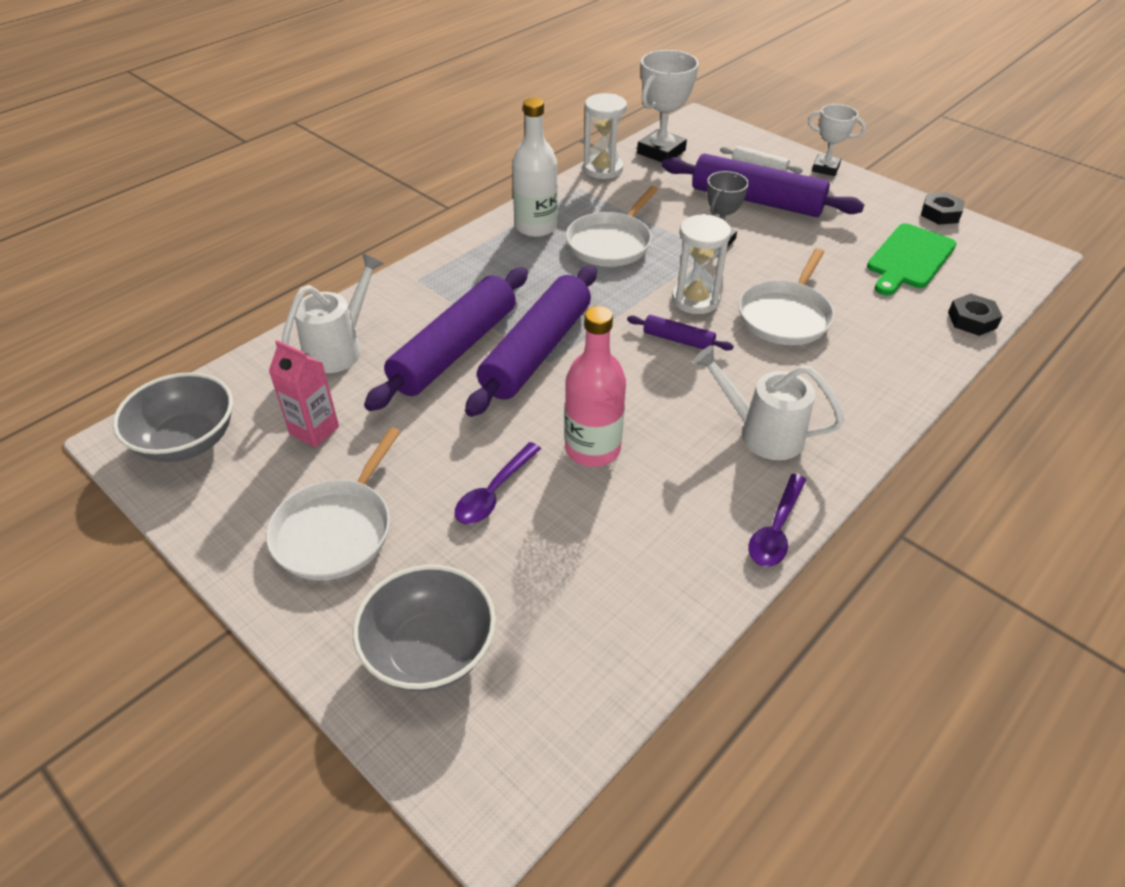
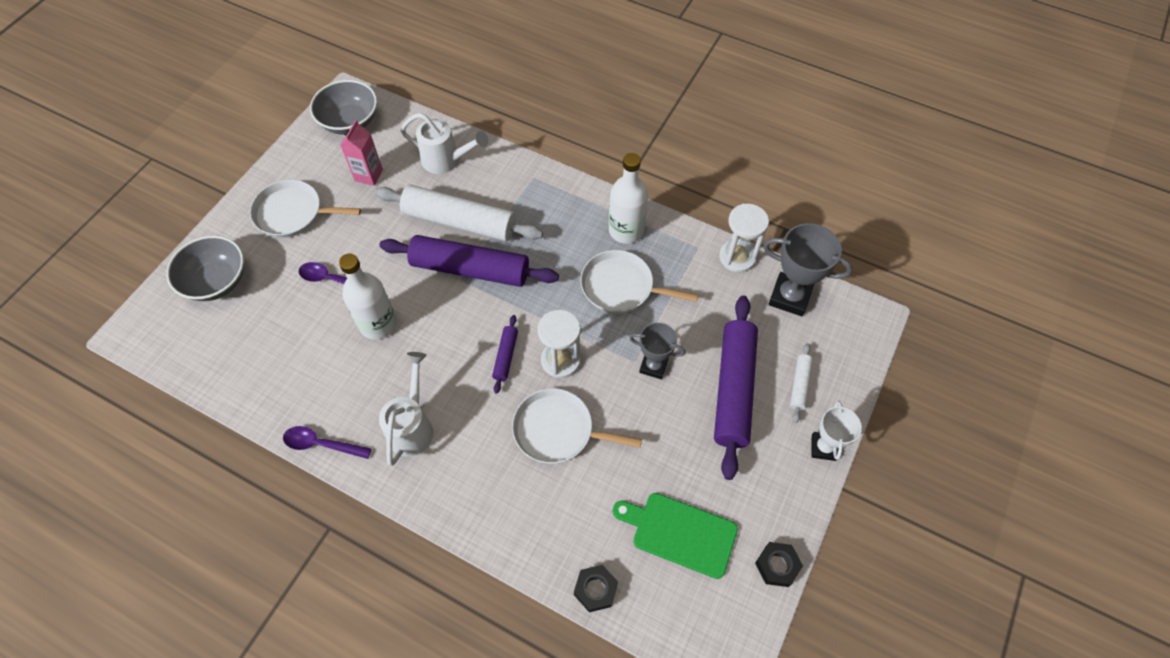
camera: 75 degrees right, 15 degrees up
purple rolling pin [364,267,528,411] -> white rolling pin [375,185,543,241]
pink bottle [565,306,626,467] -> white bottle [339,254,397,340]
white trophy [637,50,699,162] -> grey trophy [763,223,853,316]

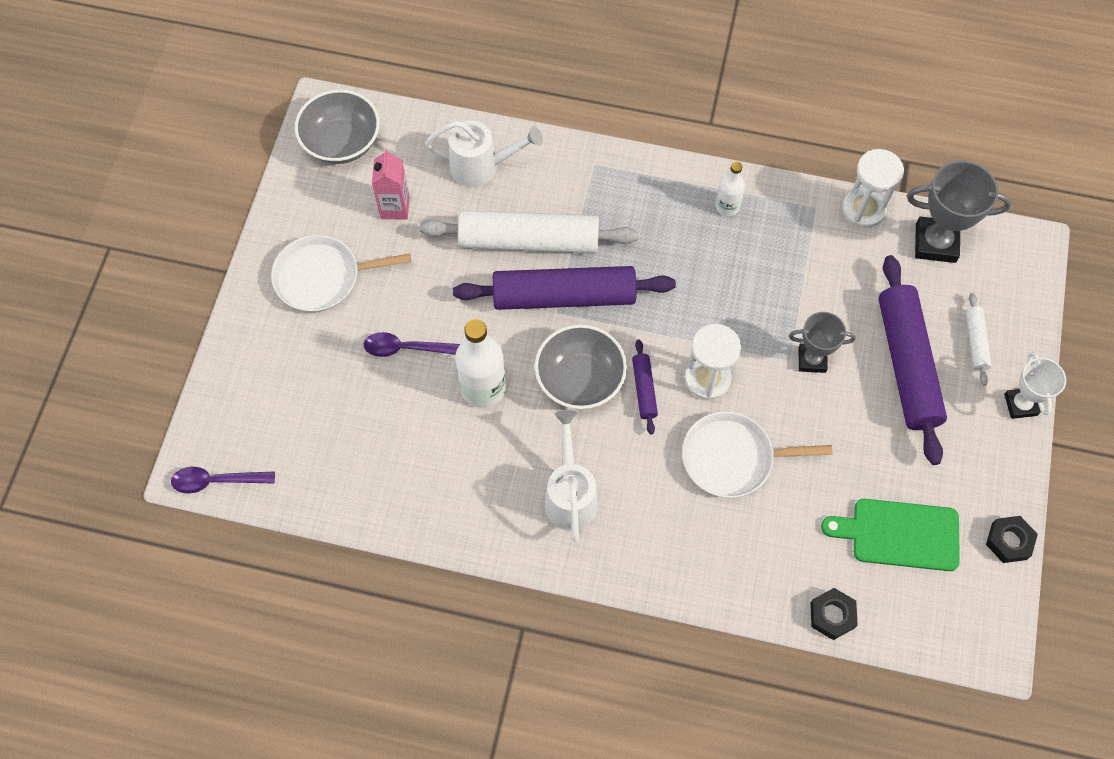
camera: 15 degrees left, 5 degrees up
grey bowl [166,235,244,301] -> grey bowl moved to [535,324,627,409]
purple spoon [283,426,371,459] -> purple spoon moved to [171,467,275,494]
white pan [580,250,698,313] -> none
white bottle [609,153,648,244] -> white bottle [715,161,745,216], size x0.57

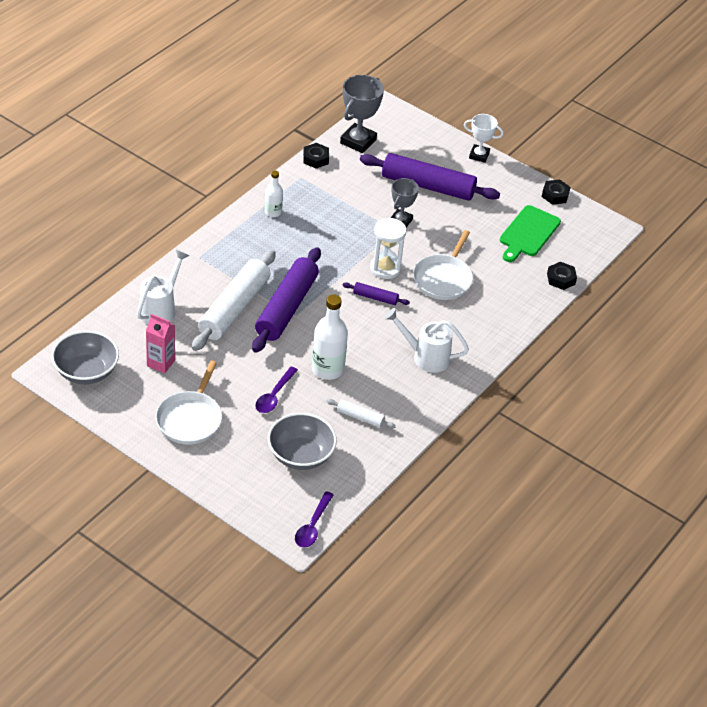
camera: 70 degrees left, 20 degrees down
grey bowl [535,324,627,409] -> grey bowl moved to [268,413,337,470]
white hourglass [842,149,904,228] -> black nut [303,143,329,168]
white rolling pin [966,293,992,386] -> white rolling pin moved to [326,399,396,428]

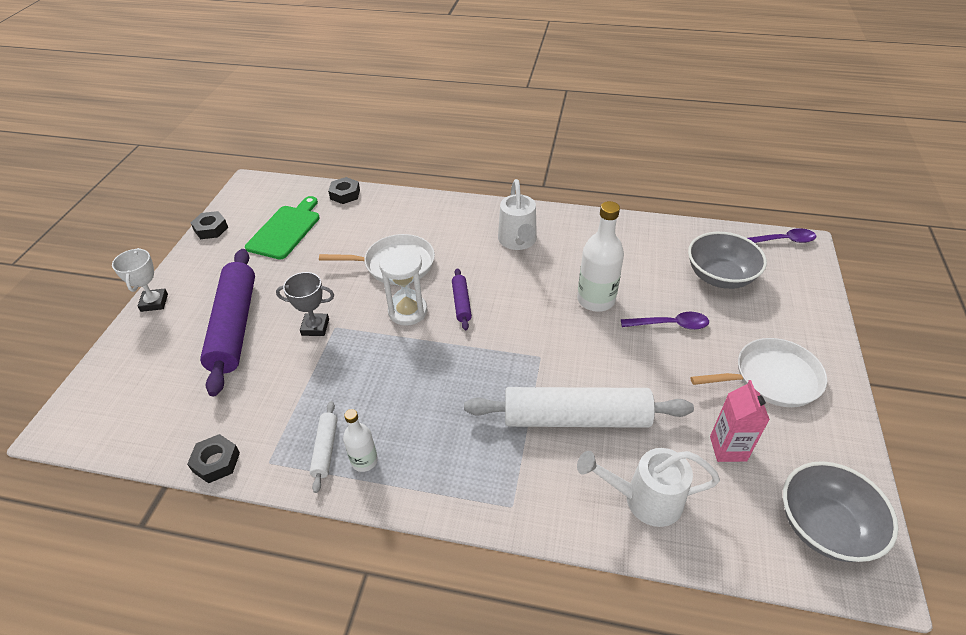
camera: 110 degrees left, 0 degrees up
purple rolling pin [252,247,321,352] -> none
white rolling pin [326,399,396,428] -> white rolling pin moved to [310,401,337,493]
grey trophy [340,75,384,153] -> none
green cutting board [500,205,561,262] -> green cutting board turned 75 degrees counterclockwise [245,196,320,259]

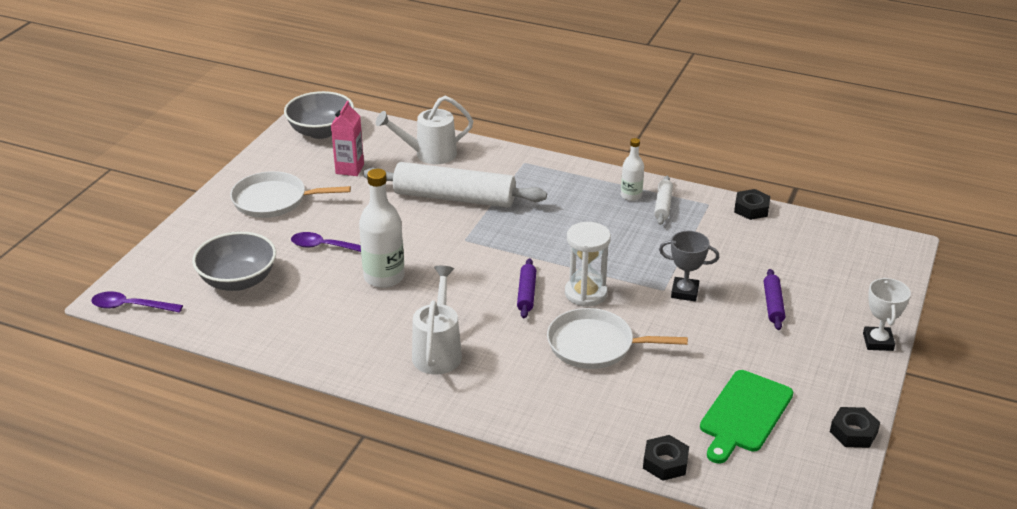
camera: 170 degrees left, 10 degrees down
purple rolling pin [200,249,255,396] -> purple rolling pin [764,269,785,330], size x0.45
white watering can [577,448,720,527] -> white watering can turned 150 degrees clockwise [376,96,473,164]

